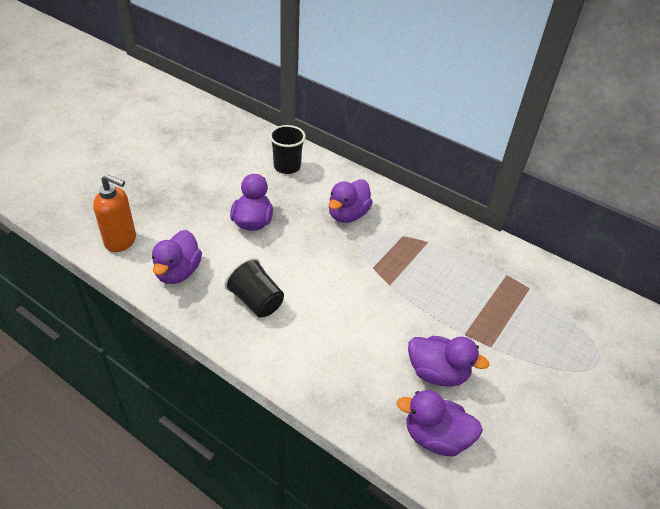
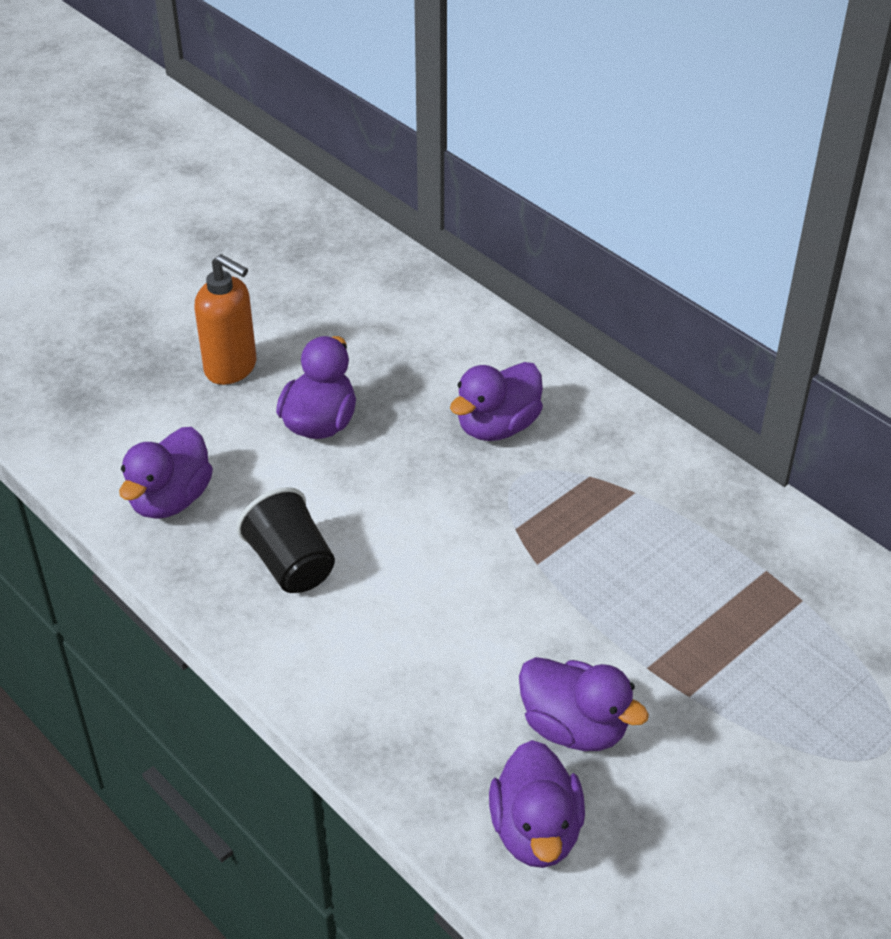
camera: 15 degrees right, 0 degrees up
orange soap dispenser [93,174,136,252] -> orange soap dispenser moved to [195,254,257,385]
black cup [269,125,306,174] -> none
purple duck [397,390,483,456] -> purple duck turned 120 degrees counterclockwise [489,740,585,868]

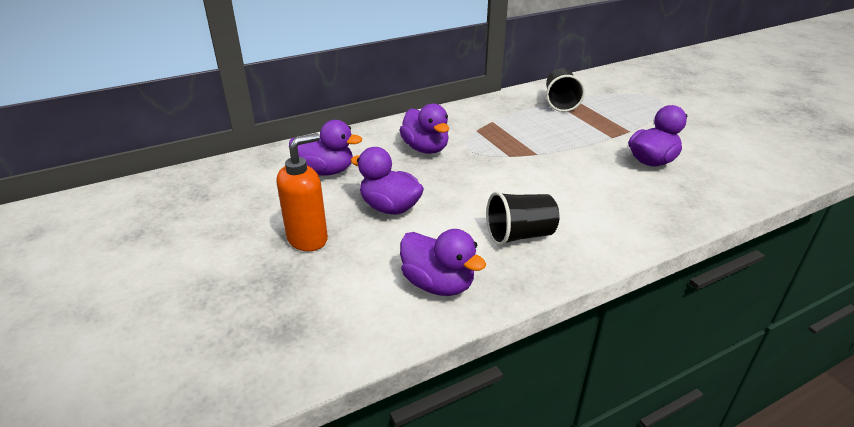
camera: 75 degrees left, 10 degrees down
purple duck [489,740,585,868] -> purple duck moved to [289,120,362,176]
none -> black cup [546,68,585,112]

